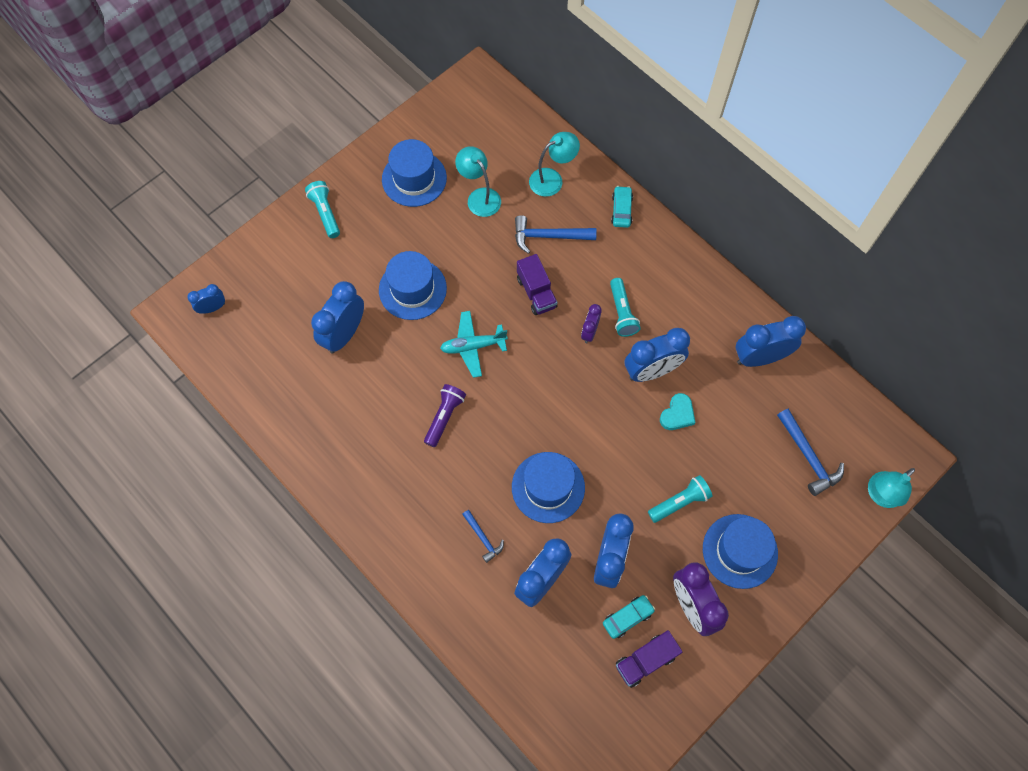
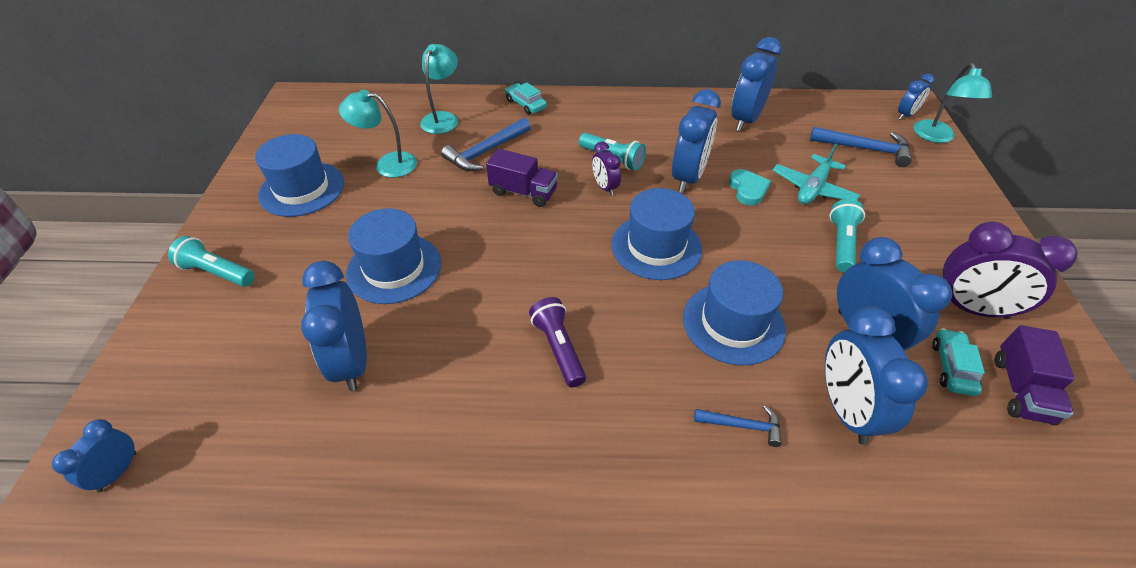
camera: 45 degrees left, 20 degrees down
turquoise plane [440,311,508,378] -> turquoise plane moved to [773,143,860,204]
blue hat [703,514,778,589] -> blue hat moved to [611,188,702,280]
none -> blue clock [898,74,934,120]

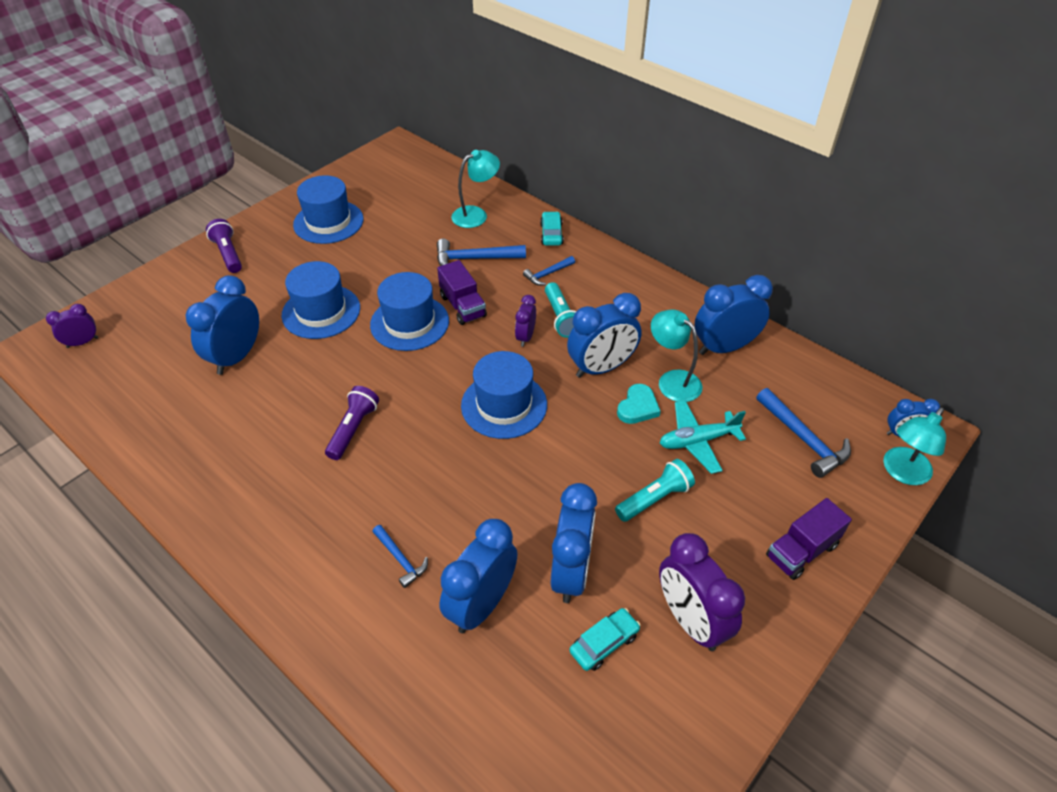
camera: 40 degrees right, 0 degrees up
blue clock [52,419,137,493] -> purple clock [46,304,98,348]
turquoise flashlight [168,236,255,287] -> purple flashlight [206,219,242,273]
turquoise lamp [339,90,417,178] -> turquoise lamp moved to [651,309,703,402]
blue hat [683,260,786,365] -> blue hat moved to [370,272,449,351]
purple truck [994,325,1075,425] -> purple truck moved to [766,498,852,580]
none -> blue hammer [523,256,575,286]

